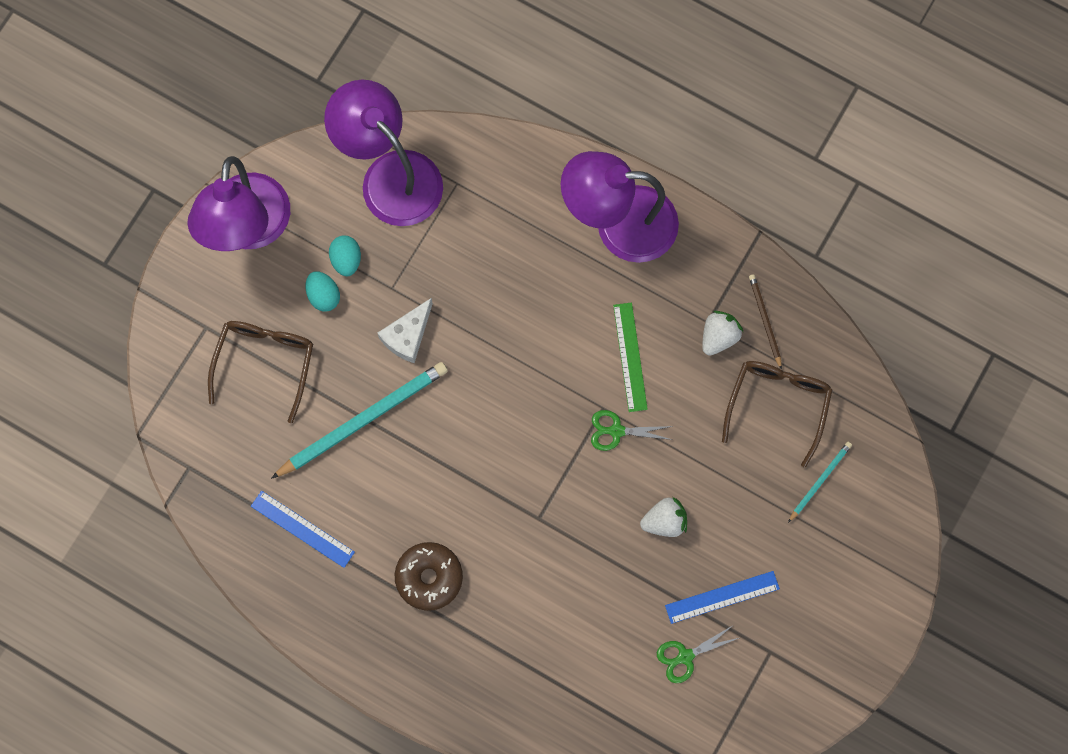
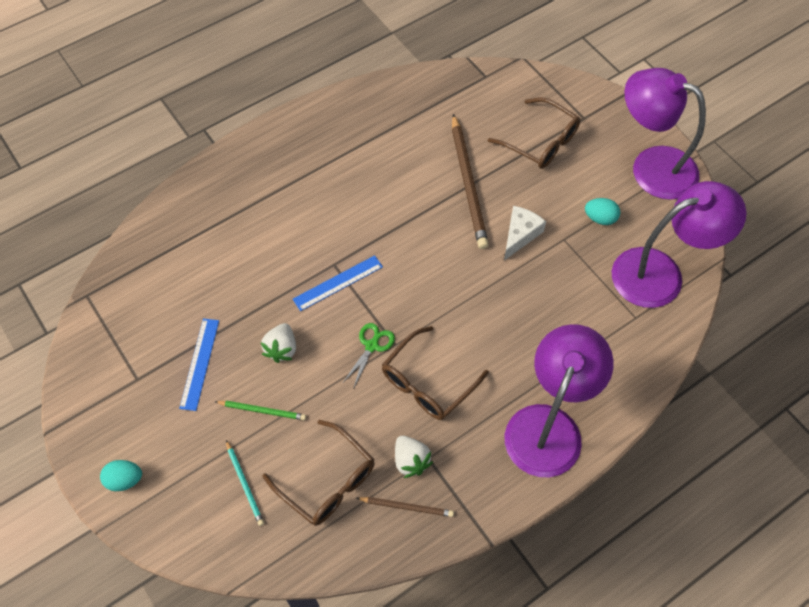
camera: 115 degrees right, 15 degrees down
blue ruler [251,491,355,568] -> blue ruler moved to [293,255,383,311]
turquoise pencil [271,362,448,479] -> brown pencil [452,114,489,249]
turquoise egg [305,271,340,312] -> turquoise egg moved to [100,460,142,491]
white cheese [378,298,433,363] -> white cheese turned 60 degrees clockwise [504,206,546,260]
brown donut [395,542,463,611] -> none
green ruler [613,303,648,412] -> brown glasses [382,326,489,420]
green scissors [657,626,739,683] -> none
none -> green pencil [215,401,306,420]

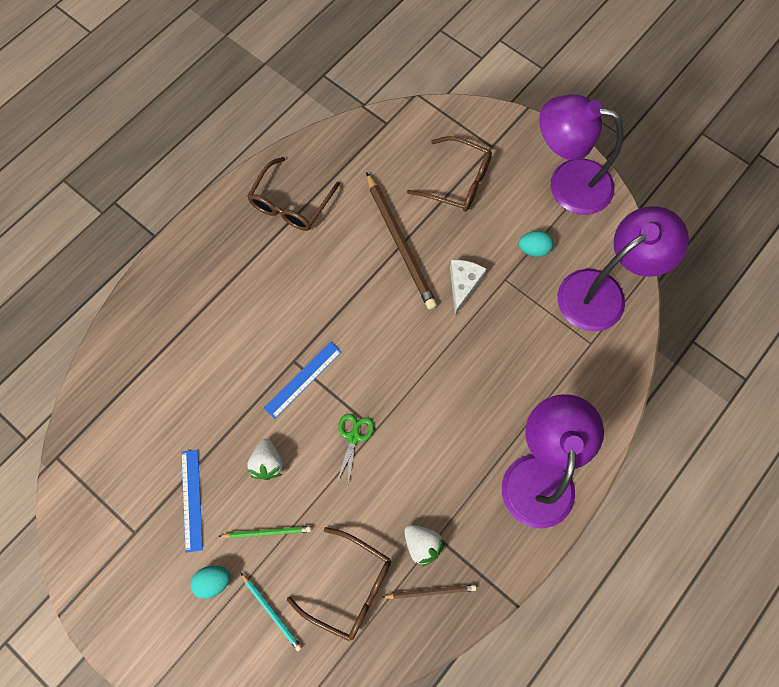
camera: 15 degrees left, 10 degrees up
turquoise egg [100,460,142,491] -> turquoise egg moved to [191,566,231,599]
brown glasses [382,326,489,420] -> brown glasses moved to [247,157,340,231]

